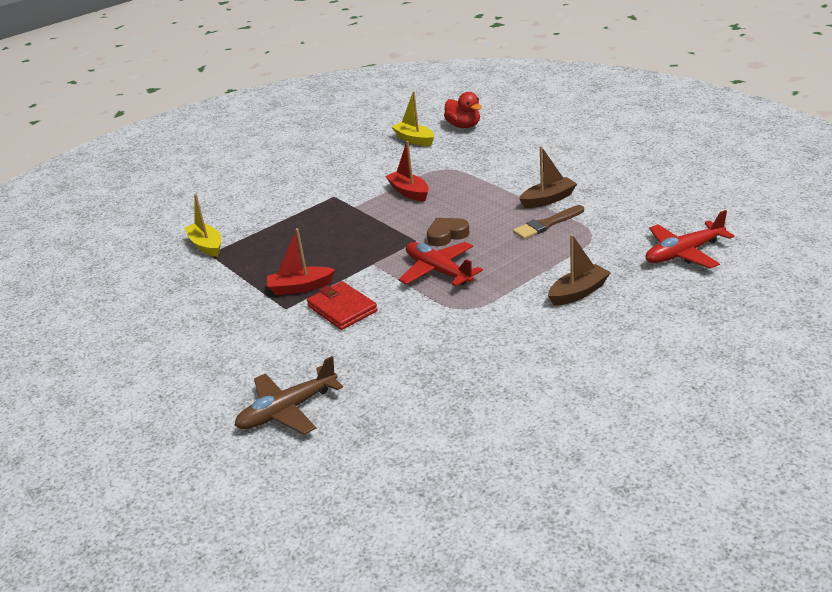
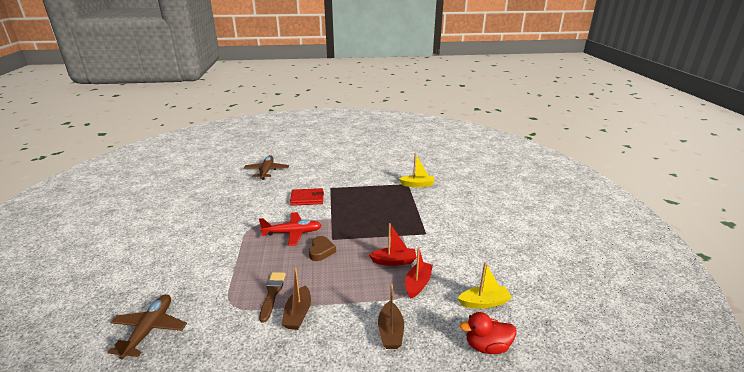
camera: 120 degrees right, 5 degrees down
red boat [267,228,335,295] -> red boat moved to [405,247,433,299]
brown boat [548,234,611,306] -> brown boat moved to [378,284,404,349]
red plane [646,210,735,269] -> brown plane [107,294,187,359]

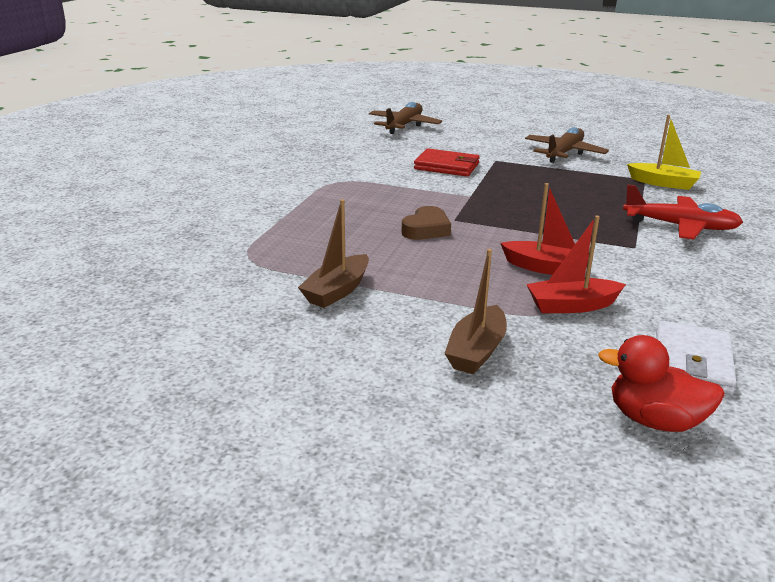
camera: 25 degrees right, 0 degrees up
brown plane [107,294,187,359] -> brown plane moved to [525,127,609,163]
red plane [259,212,322,246] -> red plane moved to [623,184,743,240]
brown brush [259,272,286,322] -> none
red boat [405,247,433,299] -> red boat turned 150 degrees counterclockwise [526,216,626,313]
yellow boat [458,262,512,309] -> white wallet [656,320,737,394]

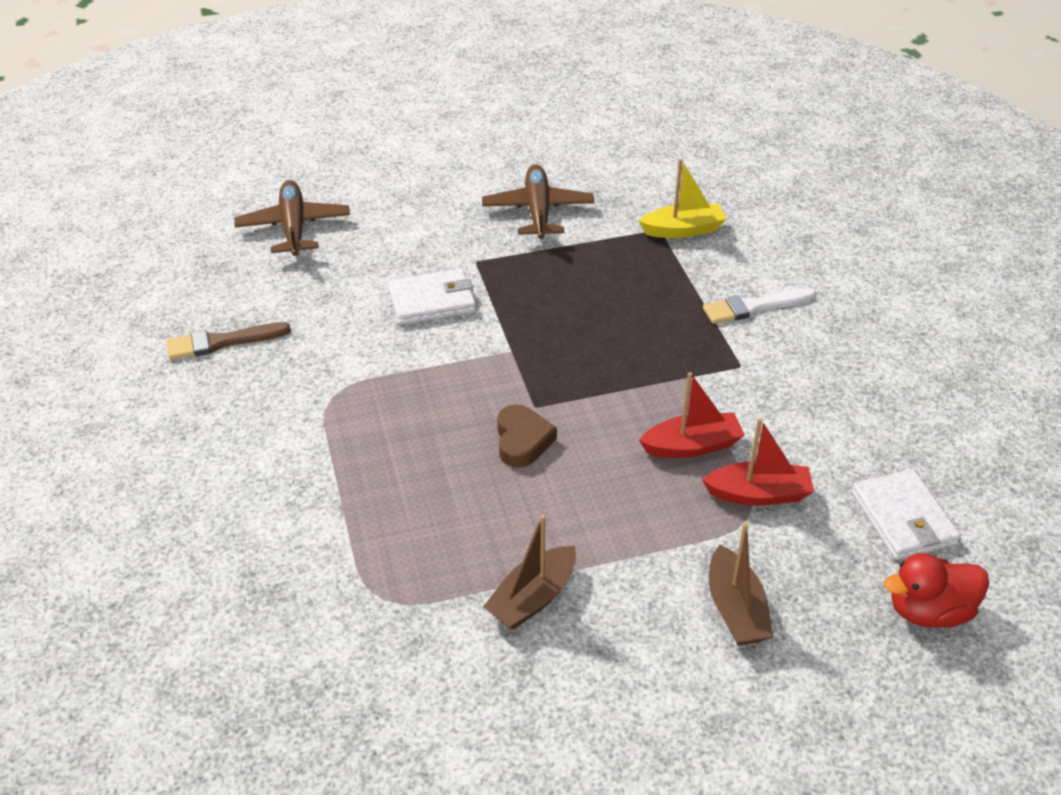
camera: 35 degrees left, 15 degrees up
brown boat [298,199,369,308] -> brown boat turned 45 degrees clockwise [483,515,576,630]
red wallet [414,148,480,176] -> white wallet [388,268,476,325]
red boat [526,216,626,313] -> red boat turned 135 degrees counterclockwise [702,418,814,506]
red plane [623,184,743,240] -> white brush [703,288,816,324]
none -> brown brush [166,322,291,360]

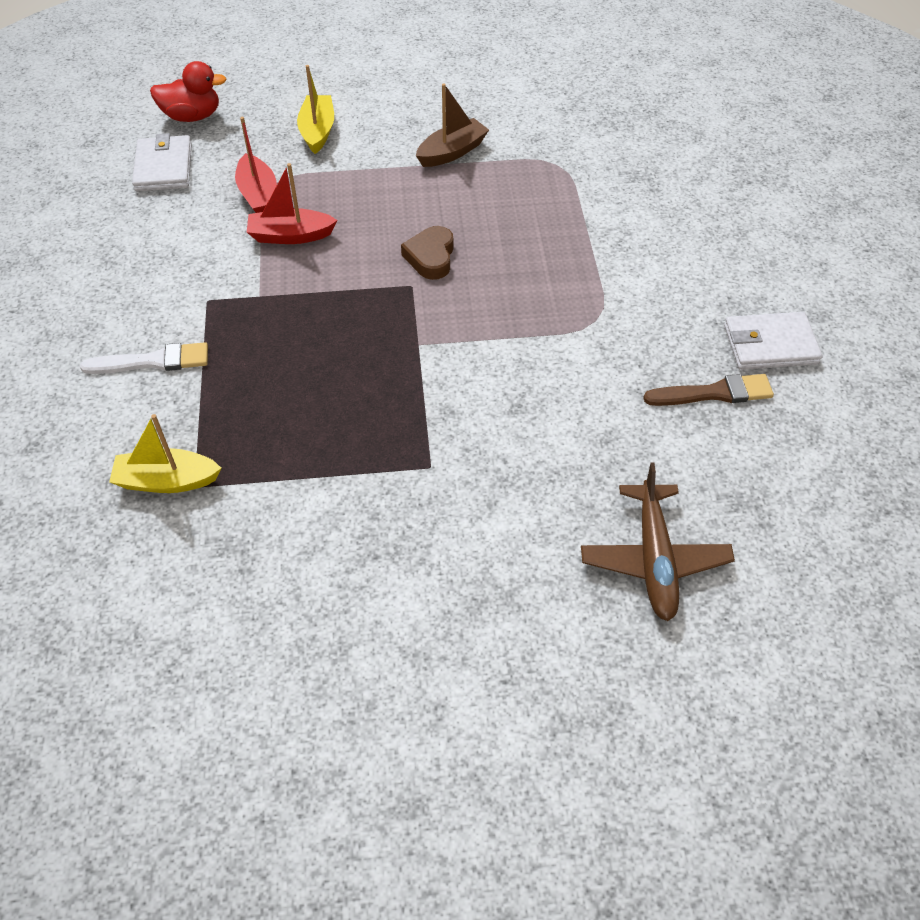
camera: 170 degrees left, 10 degrees up
white wallet [388,268,476,325] -> white wallet moved to [724,312,822,370]
brown plane [482,164,594,239] -> none
red boat [702,418,814,506] -> red boat turned 120 degrees counterclockwise [235,117,277,213]
brown boat [709,523,773,646] -> yellow boat [297,65,334,154]

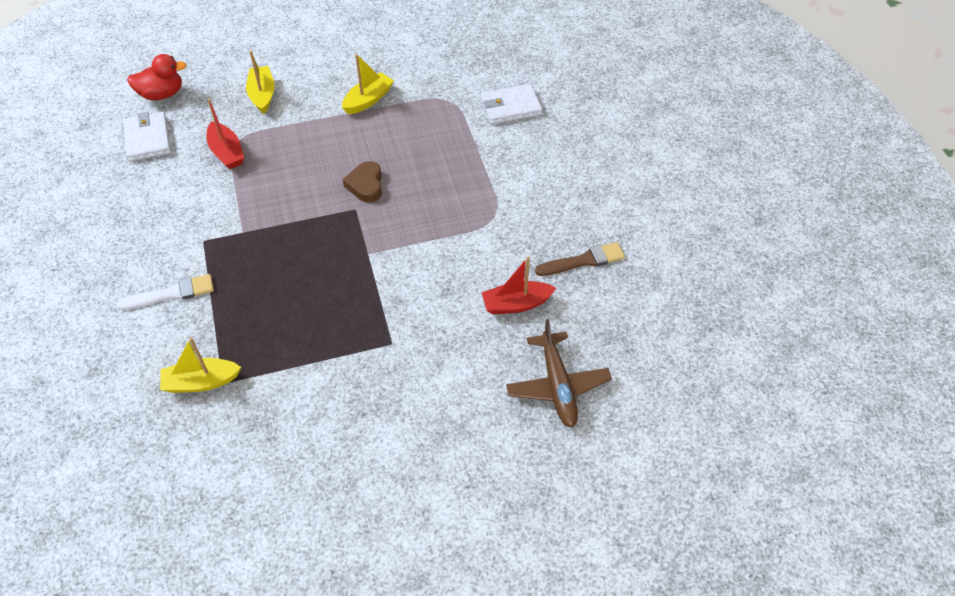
camera: 10 degrees left, 0 degrees up
red boat [247,163,337,244] -> red boat moved to [481,257,556,314]
brown boat [416,83,489,167] -> yellow boat [342,54,394,115]
white wallet [724,312,822,370] -> white wallet moved to [481,84,542,124]

